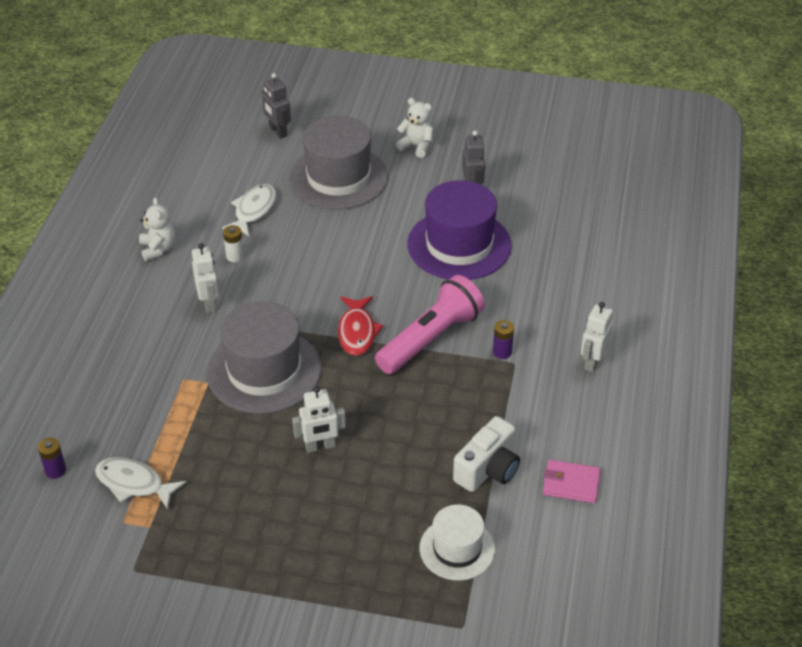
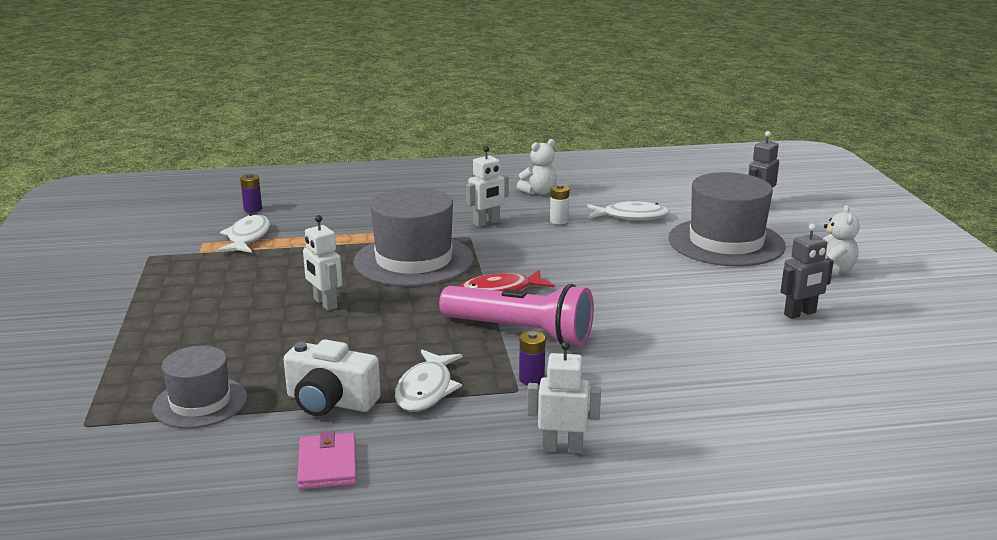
camera: 70 degrees right, 20 degrees down
purple hat [407,180,512,280] -> none
white hat [419,505,495,581] -> grey hat [152,346,247,428]
none -> white fish [395,350,462,412]

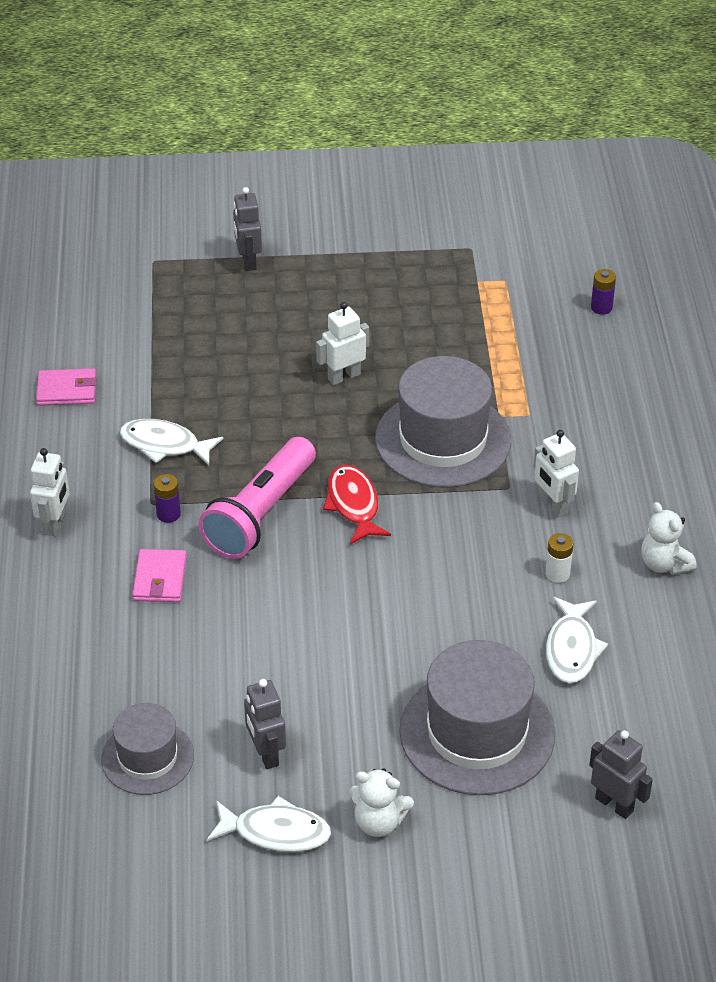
camera: 95 degrees right, 20 degrees up
grey hat [152,346,247,428] -> grey hat moved to [101,703,194,795]
white fish [217,214,270,253] -> white fish moved to [207,796,331,852]
white camera [284,339,381,416] -> none
none -> pink wallet [132,549,187,602]
none -> grey robot [233,187,262,271]

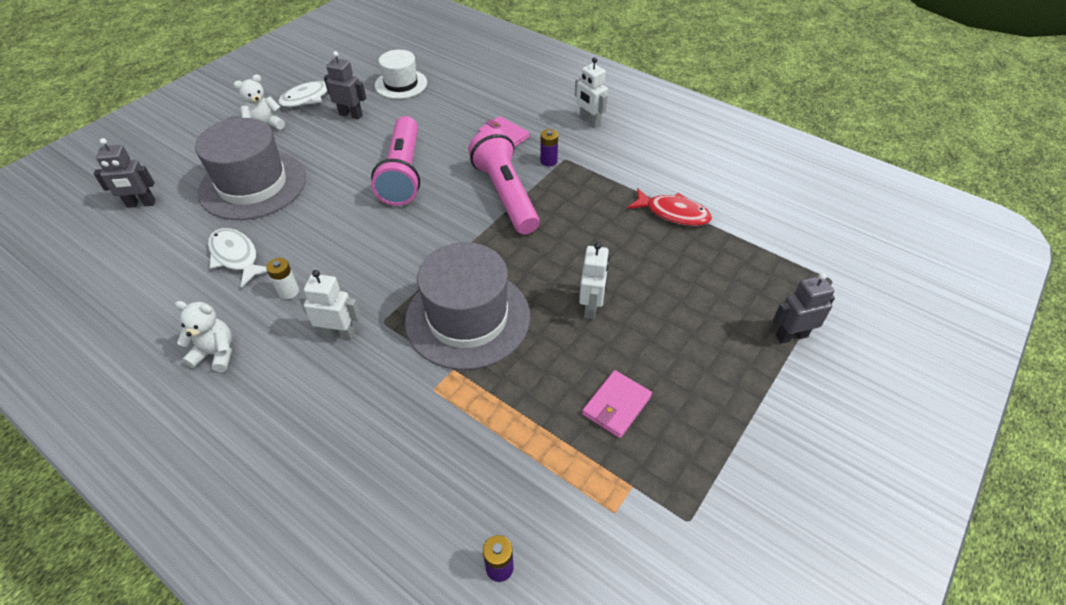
camera: 130 degrees right, 5 degrees up
pink wallet [36,368,97,406] -> pink wallet moved to [582,370,652,438]
grey hat [101,703,194,795] -> white hat [375,50,427,99]
white fish [120,419,223,465] -> none
grey robot [233,187,262,271] -> grey robot turned 45 degrees counterclockwise [773,272,835,344]
red fish [323,465,391,545] -> red fish moved to [627,188,712,226]
none -> pink flashlight [371,116,420,206]

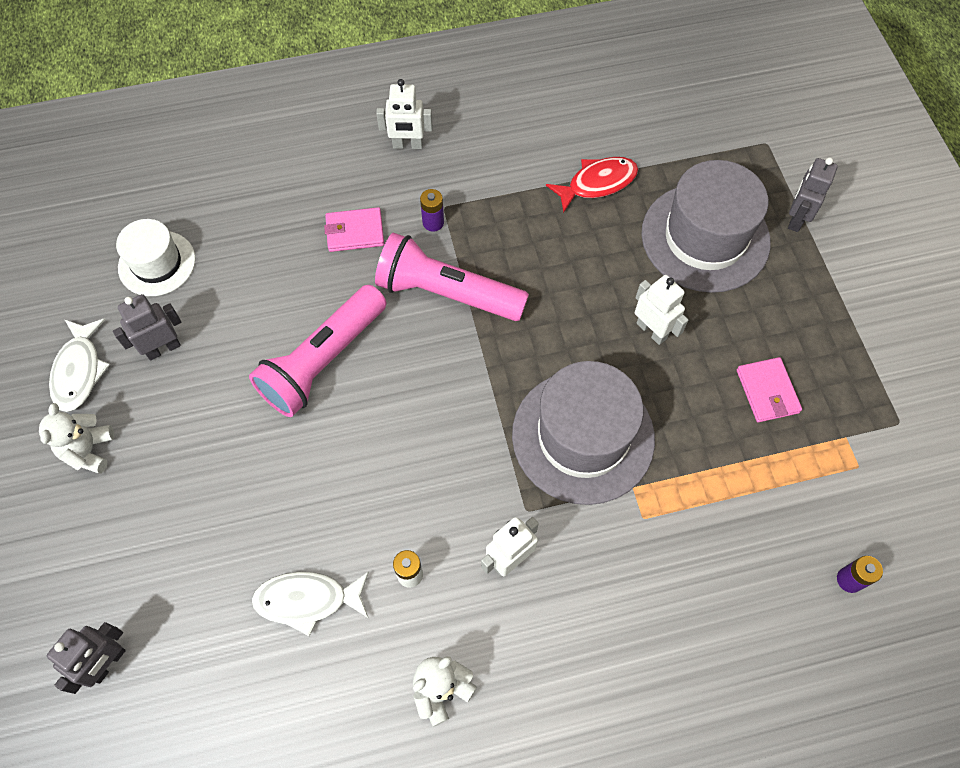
camera: 50 degrees left, 15 degrees up
grey hat [195,118,306,220] -> grey hat moved to [641,160,771,293]
pink flashlight [371,116,420,206] -> pink flashlight turned 90 degrees clockwise [249,285,386,417]

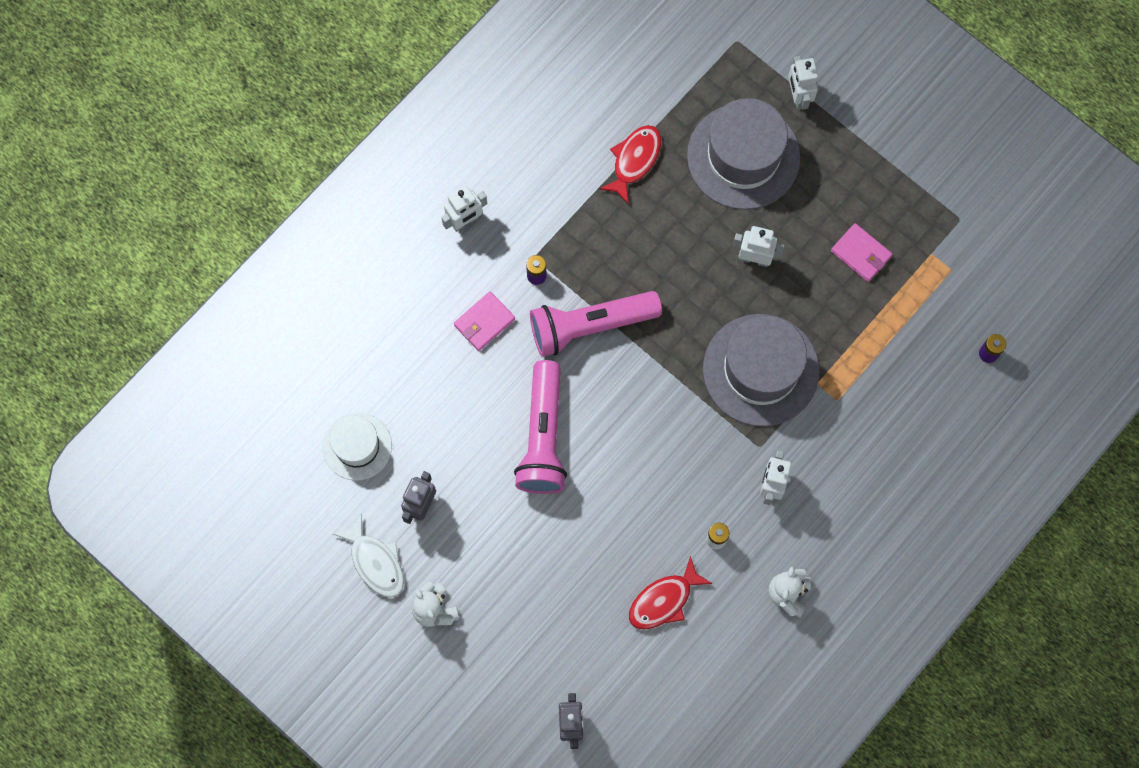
camera: 35 degrees left, 10 degrees up
white fish [252,571,369,636] -> red fish [629,556,713,630]
grey robot [788,157,838,232] -> white robot [788,56,818,110]

